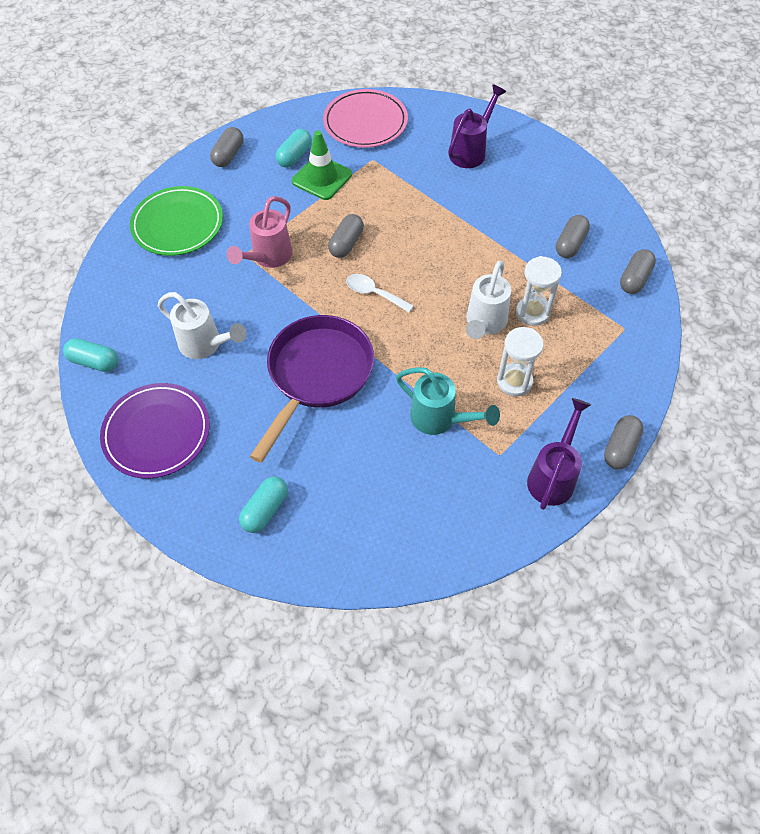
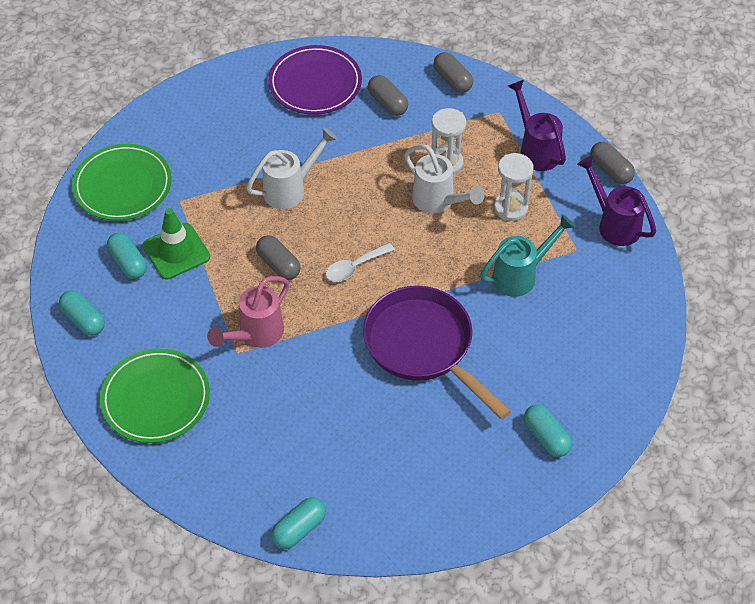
camera: 65 degrees left, 5 degrees down
purple plate [100,383,210,479] -> purple plate moved to [268,45,362,115]
white watering can [158,292,246,359] -> white watering can moved to [246,128,337,209]
grey capsule [210,127,243,167] -> turquoise capsule [59,290,105,336]
pink watering can [227,196,292,268] -> pink watering can turned 75 degrees clockwise [207,276,289,348]
pink plate [323,89,408,148] -> green plate [72,144,172,221]
purple watering can [448,84,506,168] -> purple watering can moved to [508,80,566,171]

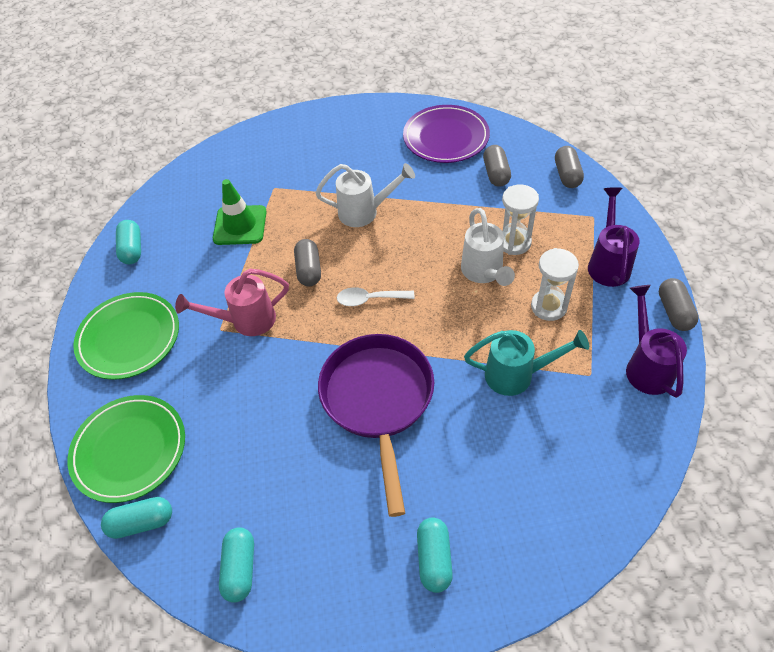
camera: 35 degrees right, 0 degrees up
green plate [72,144,172,221] -> green plate moved to [68,395,185,503]
turquoise capsule [107,233,147,279] -> turquoise capsule moved to [219,527,254,603]

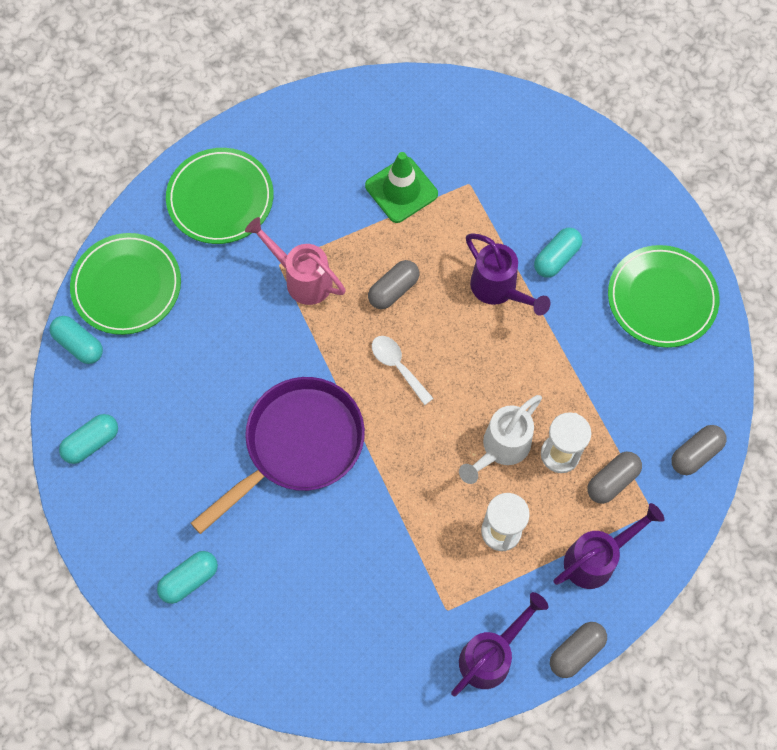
camera: 50 degrees right, 15 degrees up
turquoise capsule [116,220,141,264] -> turquoise capsule moved to [534,228,582,278]
white watering can [315,163,415,227] -> purple watering can [466,233,551,315]
purple plate [403,105,490,163] -> green plate [608,245,719,348]
turquoise watering can [464,330,589,396] -> none
grey capsule [483,145,511,187] -> grey capsule moved to [587,451,642,504]

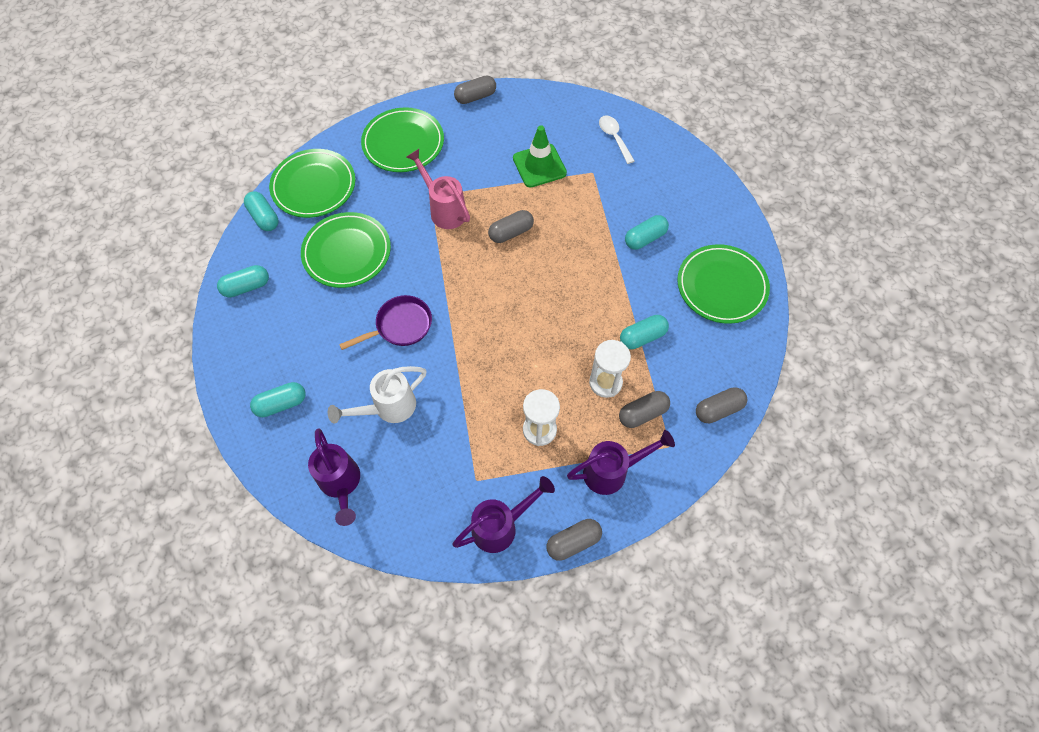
camera: 15 degrees right, 5 degrees down
purple pan [191,377,365,534] -> purple pan [339,295,432,350], size x0.58
white spoon [372,336,434,405] -> white spoon moved to [599,115,635,164]
white watering can [459,395,542,484] -> white watering can moved to [328,366,427,424]
purple watering can [466,233,551,315] -> purple watering can moved to [308,428,360,526]
none -> green plate [301,212,391,288]
none -> grey capsule [454,75,496,104]
none -> turquoise capsule [620,315,669,349]

